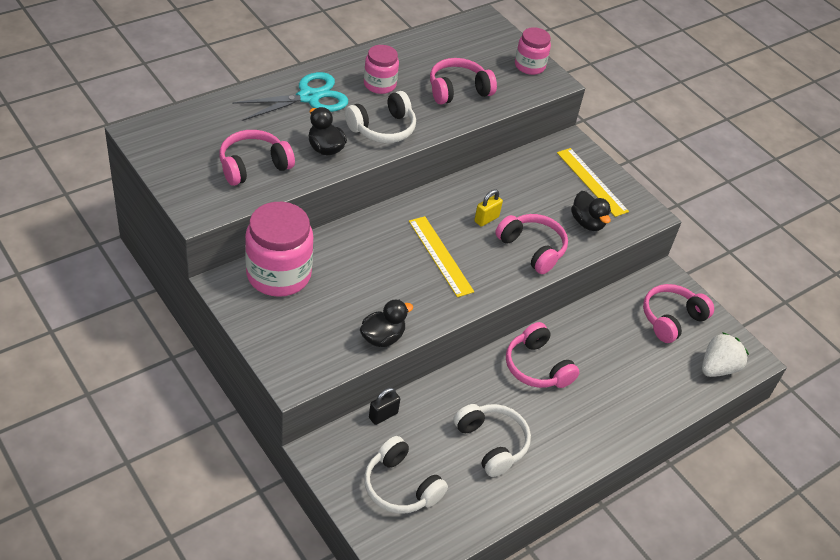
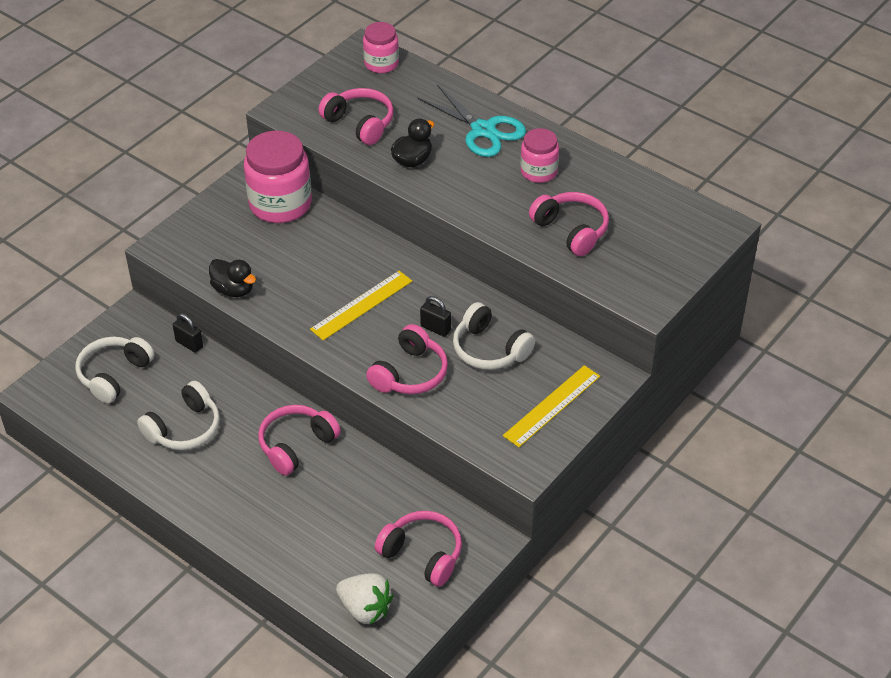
camera: 80 degrees right, 0 degrees up
white headphones [345,91,416,143] -> white headphones moved to [453,302,535,370]
yellow padlock [474,189,503,227] -> black padlock [420,296,451,337]
pink jar [515,27,551,75] -> pink jar moved to [363,22,399,73]
black duck [571,191,611,231] -> none

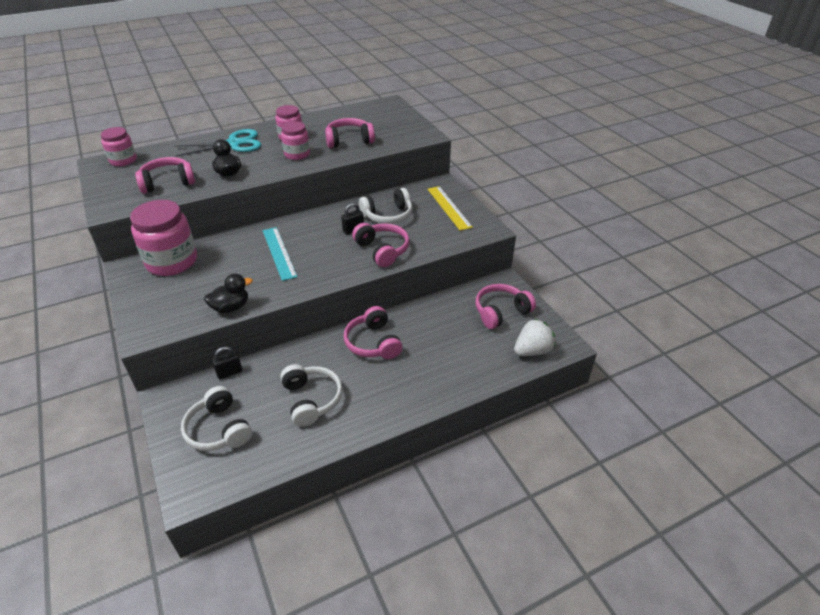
camera: 65 degrees left, 5 degrees down
yellow ruler [310,271,412,340] -> none
none -> turquoise ruler [263,227,297,281]
none -> pink jar [281,121,310,160]

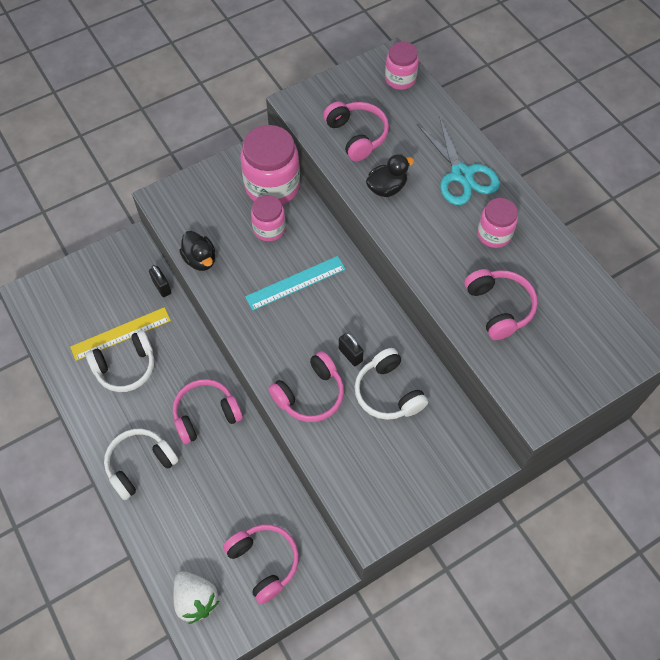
camera: 85 degrees right, 20 degrees up
white headphones [181,386,252,451] -> white headphones moved to [104,429,179,500]
pink jar [281,121,310,160] -> pink jar moved to [251,195,286,241]
yellow ruler [427,186,473,231] -> yellow ruler moved to [70,307,171,361]

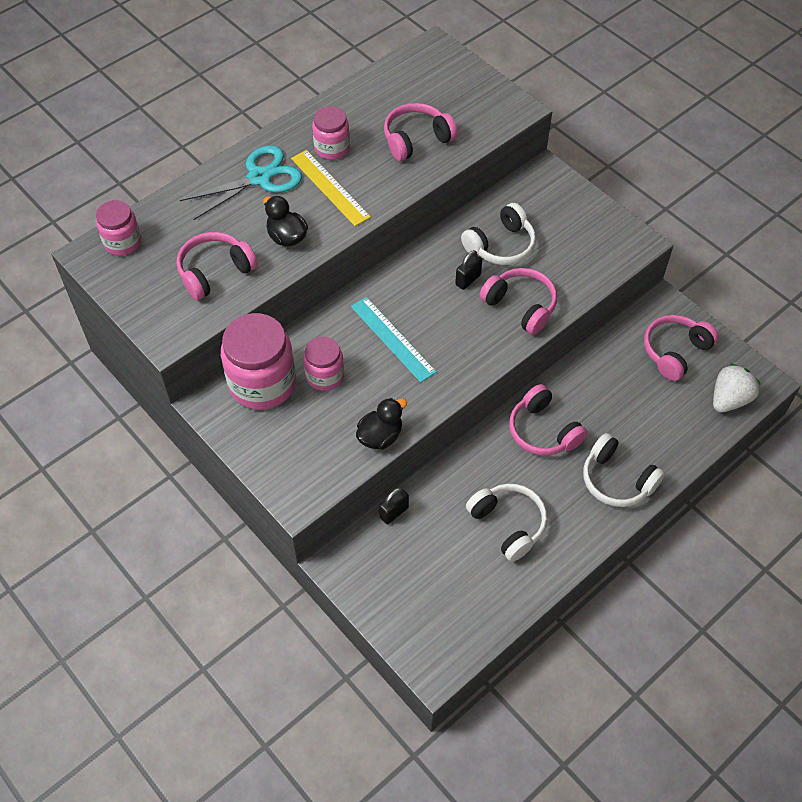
camera: 100 degrees left, 5 degrees down
yellow ruler [70,307,171,361] -> yellow ruler moved to [291,150,371,226]

